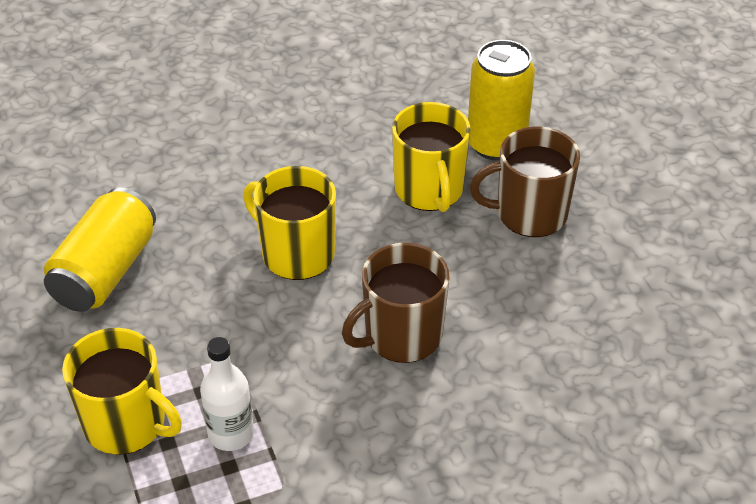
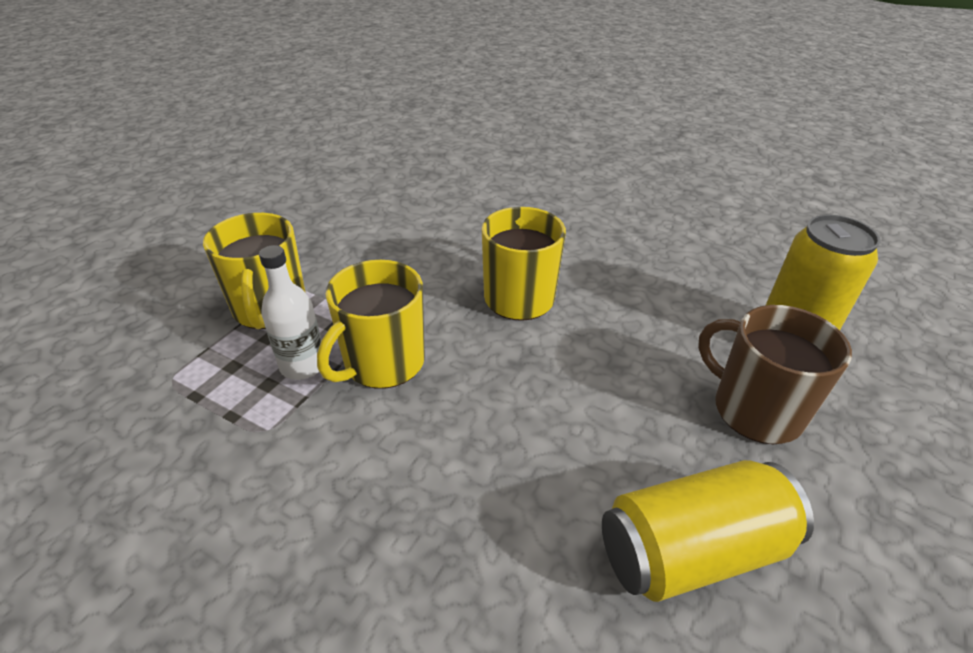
camera: 50 degrees right, 5 degrees down
yellow can [44,187,156,312] -> yellow can moved to [602,460,814,602]
brown mug [342,243,449,363] -> none
yellow mug [392,102,471,212] -> yellow mug moved to [317,260,425,389]

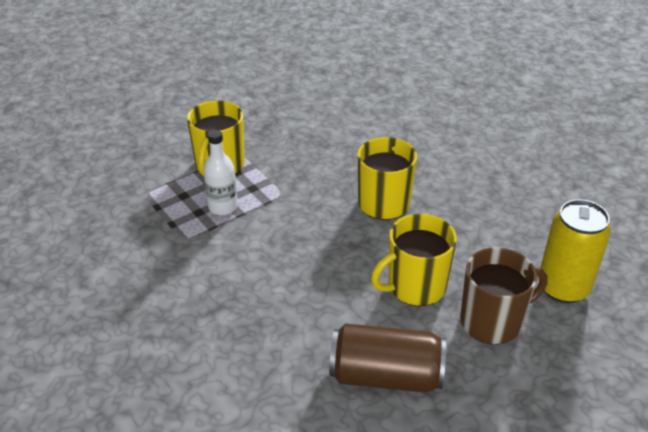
camera: 25 degrees right, 0 degrees up
yellow mug [317,260,425,389] -> yellow mug moved to [371,214,457,306]
yellow can [602,460,814,602] -> brown can [329,323,446,393]
brown mug [698,305,852,444] -> brown mug turned 90 degrees clockwise [460,248,548,344]

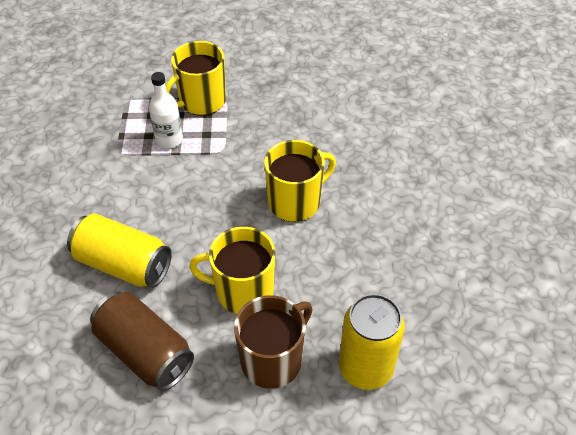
camera: 35 degrees right, 10 degrees up
brown mug [460,248,548,344] -> brown mug turned 60 degrees counterclockwise [234,295,312,389]
none -> yellow can [67,213,172,288]

